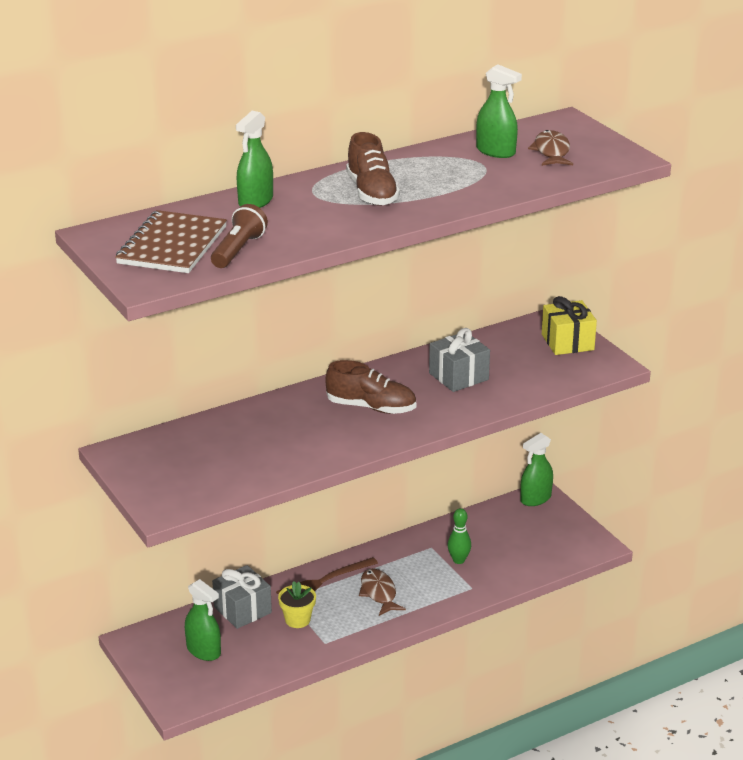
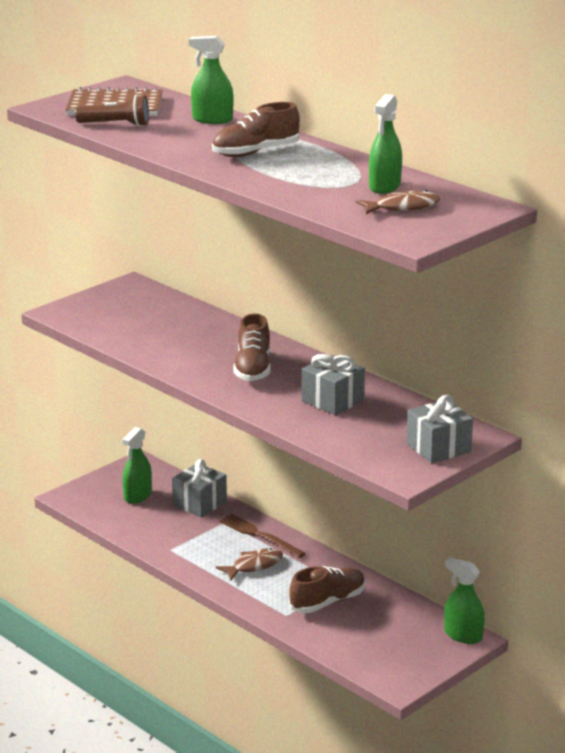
camera: 75 degrees right, 5 degrees down
yellow flower pot [278,581,316,628] -> none
green bowling pin [448,508,471,564] -> brown shoe [289,566,365,613]
yellow gift [542,296,597,355] -> grey gift [407,395,473,463]

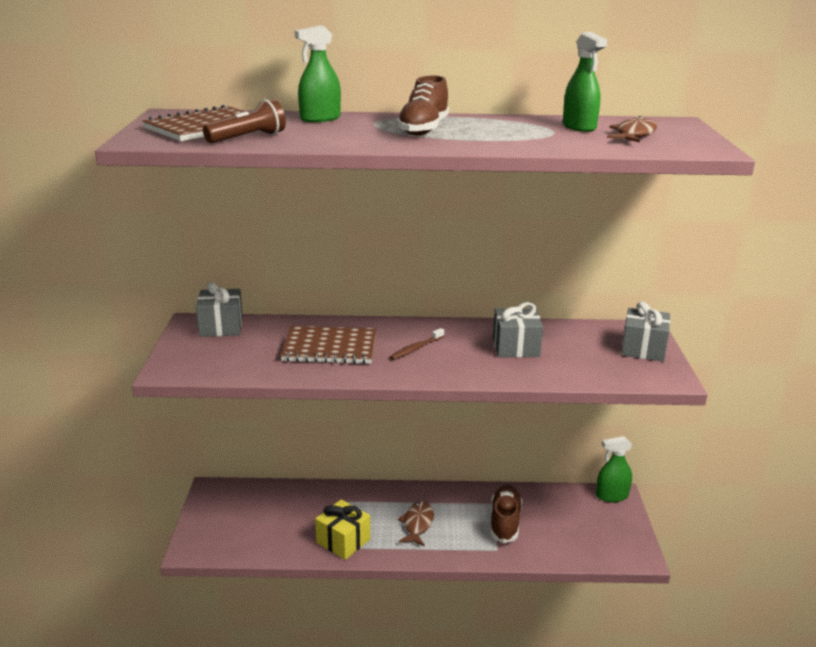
camera: 45 degrees left, 0 degrees up
green spray bottle [122,427,152,504] -> none
grey gift [172,459,227,517] -> grey gift moved to [196,282,243,337]
brown fork [219,514,306,558] -> none
brown shoe [233,313,271,381] -> brown toothbrush [390,328,444,360]
none -> brown notebook [280,326,376,364]
none -> yellow gift [315,500,370,560]

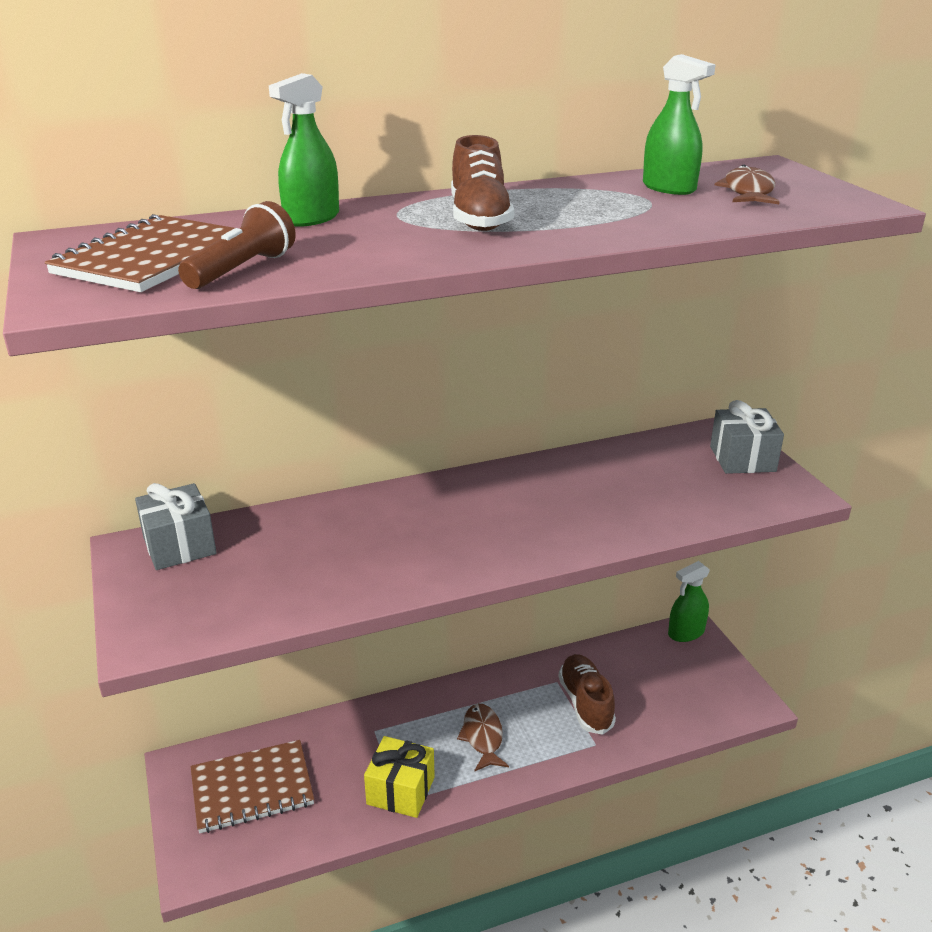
camera: 20 degrees left, 5 degrees up
brown notebook [280,326,376,364] -> brown notebook moved to [191,740,314,833]
brown toothbrush [390,328,444,360] -> none
grey gift [493,302,543,357] -> none

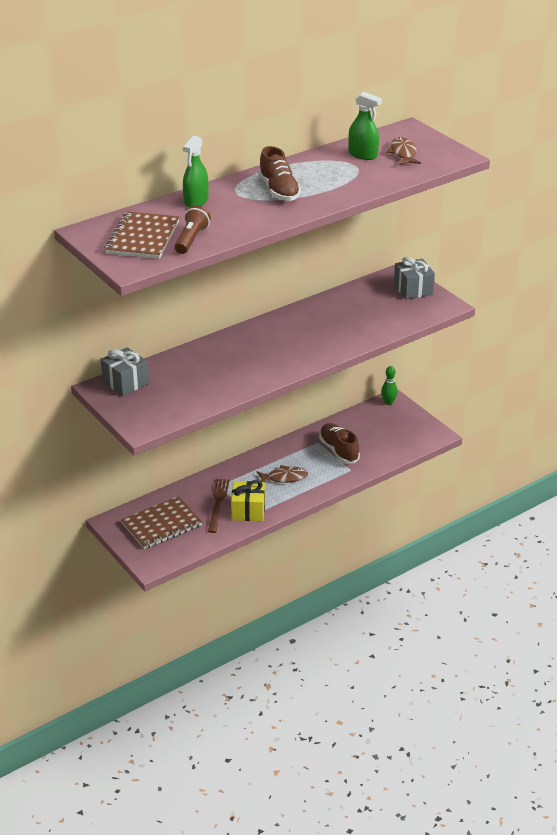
camera: 15 degrees left, 5 degrees up
brown fish [457,703,509,772] -> brown fish turned 105 degrees clockwise [256,465,308,483]
green spray bottle [668,561,710,642] -> green bowling pin [381,366,398,405]
none -> brown fork [208,479,230,533]

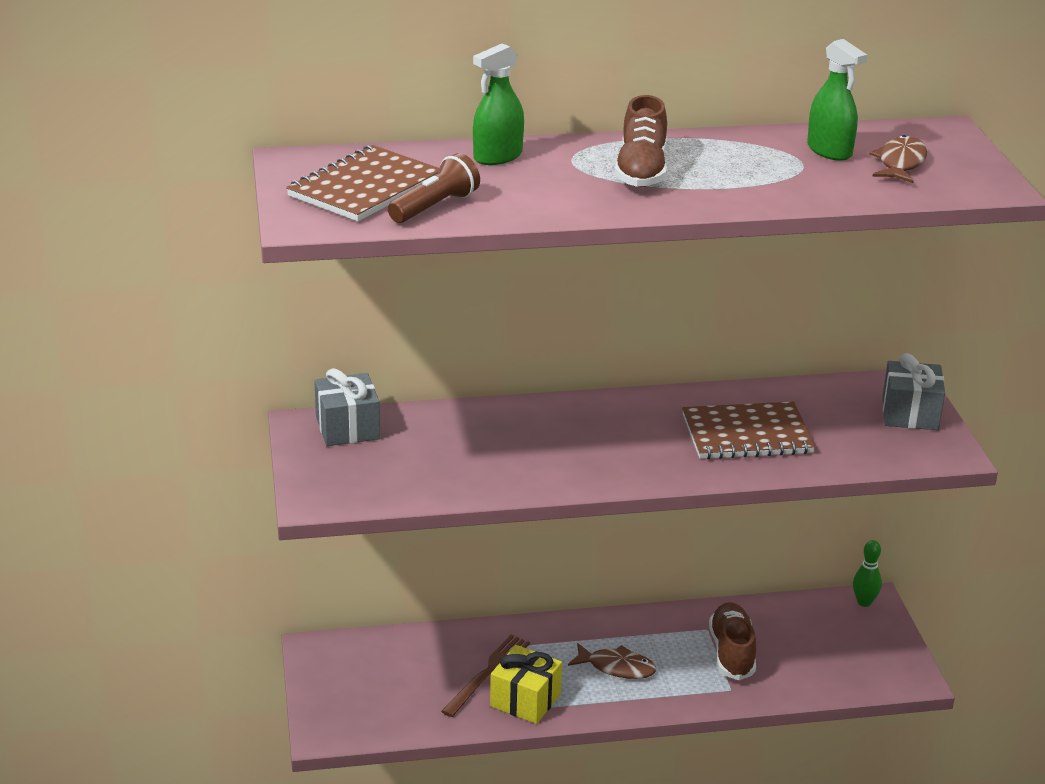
camera: 25 degrees right, 5 degrees down
brown notebook [121,496,202,549] -> brown notebook moved to [682,402,815,459]

